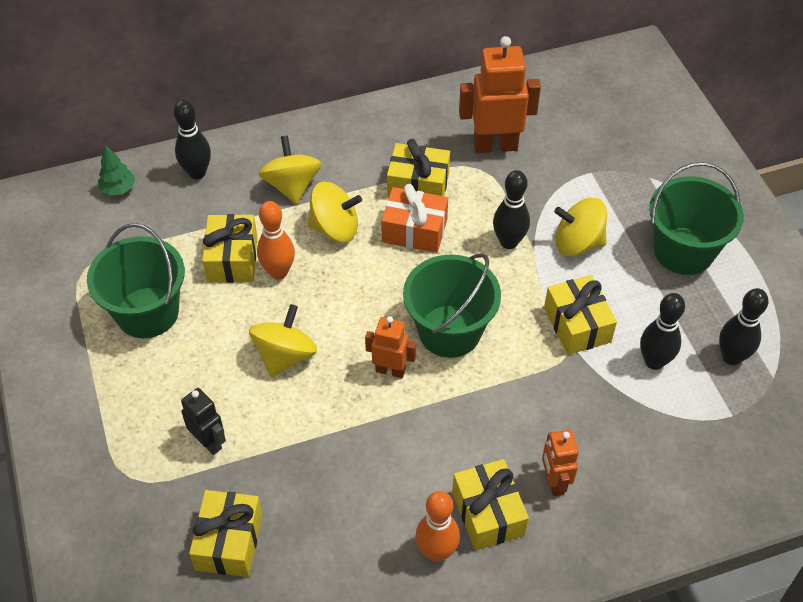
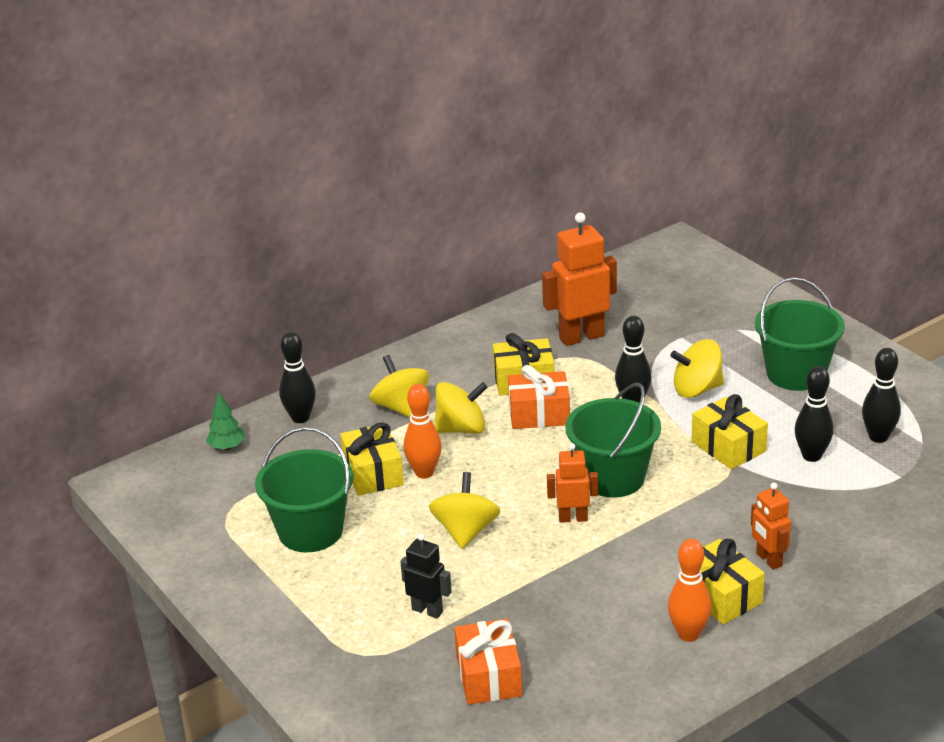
camera: 15 degrees left, 20 degrees down
yellow gift [189,490,263,577] -> orange gift [454,619,522,705]

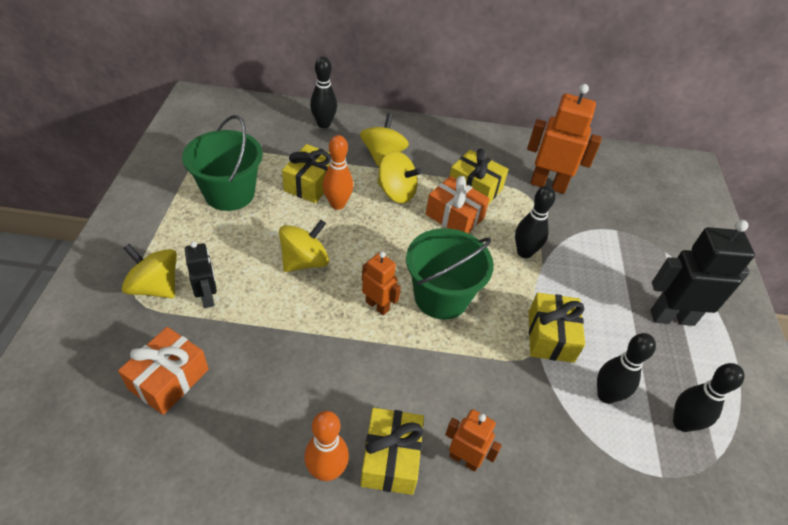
camera: 35 degrees right, 15 degrees up
green tree [206,392,245,450] -> none
yellow spinning top [670,339,724,398] -> yellow spinning top moved to [122,244,177,298]
orange robot [751,482,791,570] -> orange robot turned 105 degrees clockwise [445,409,502,472]
green bucket [755,277,845,391] -> black robot [651,220,755,326]

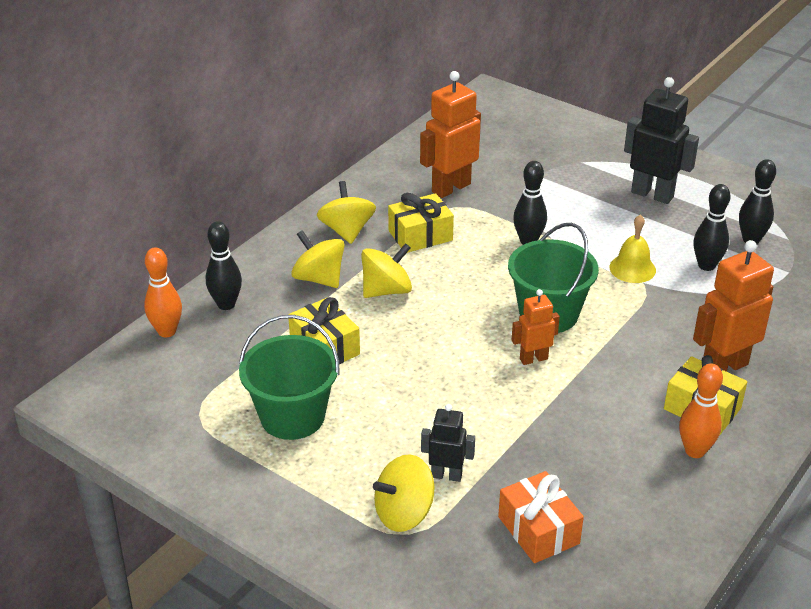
camera: 55 degrees left, 10 degrees down
yellow spinning top [279,220,329,272] -> yellow spinning top moved to [317,181,376,244]
orange bowling pin [323,135,353,210] -> orange bowling pin moved to [144,247,182,337]
orange gift [426,176,490,233] -> none
orange robot [445,409,502,472] -> orange robot [693,240,774,372], size x1.75
yellow gift [529,293,585,363] -> yellow bell [609,215,656,283]
black robot [651,220,755,326] -> black robot turned 90 degrees clockwise [624,77,699,204]

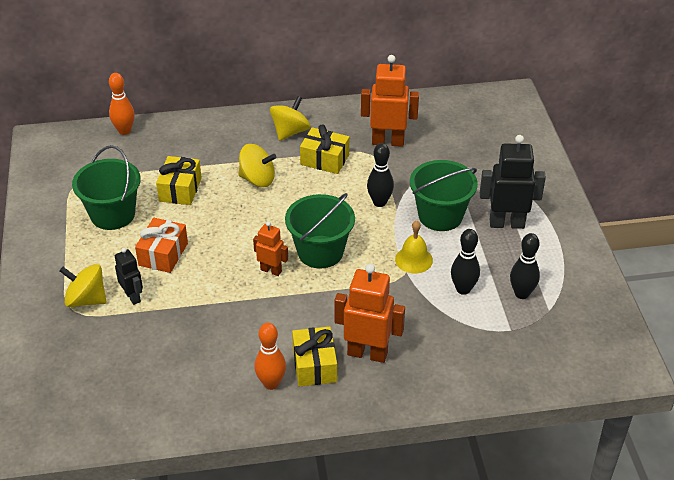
camera: 45 degrees right, 5 degrees up
black bowling pin [206,221,242,310] -> none
yellow spinning top [291,230,344,288] -> none
orange gift [498,471,584,563] -> orange gift moved to [135,218,188,273]
black robot [624,77,699,204] -> black robot turned 75 degrees counterclockwise [480,135,546,229]
none -> green bucket [410,160,478,231]

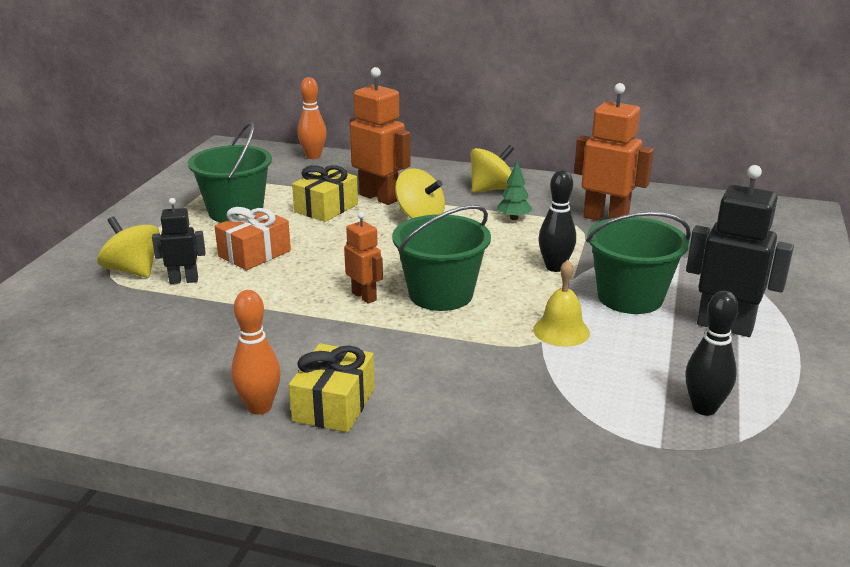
camera: 25 degrees right, 15 degrees down
black robot [115,248,143,305] -> black robot turned 90 degrees counterclockwise [152,198,206,284]
yellow gift [300,124,349,174] -> green tree [498,161,533,220]
orange robot [335,264,405,363] -> orange robot moved to [350,67,411,205]
black bowling pin [451,229,480,295] -> none

